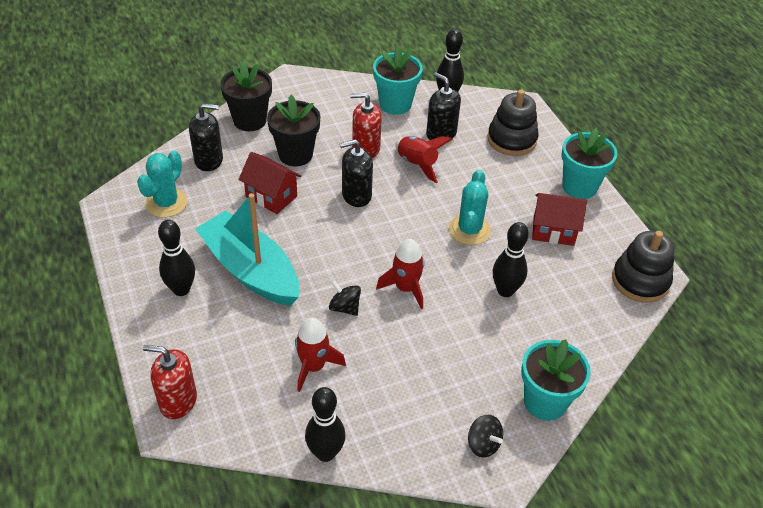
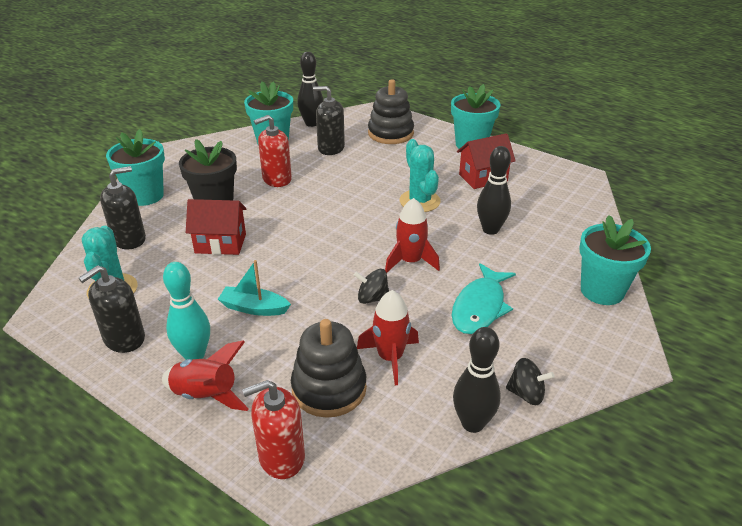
camera: 30 degrees left, 10 degrees down
black bowling pin [158,220,195,296] -> turquoise bowling pin [163,262,210,360]
turquoise boat [195,193,299,306] -> turquoise boat [218,260,291,316], size x0.47
black flower pot [220,61,272,131] -> turquoise flower pot [106,129,165,206]
black soap dispenser [340,139,373,207] -> black soap dispenser moved to [79,265,145,353]
red rocket [395,136,453,183] -> red rocket moved to [162,341,249,411]
black spinning top [468,415,503,458] -> black spinning top moved to [506,358,555,405]
black stacking toy [612,231,675,303] -> black stacking toy moved to [291,319,367,418]
none -> turquoise fish [452,263,516,334]

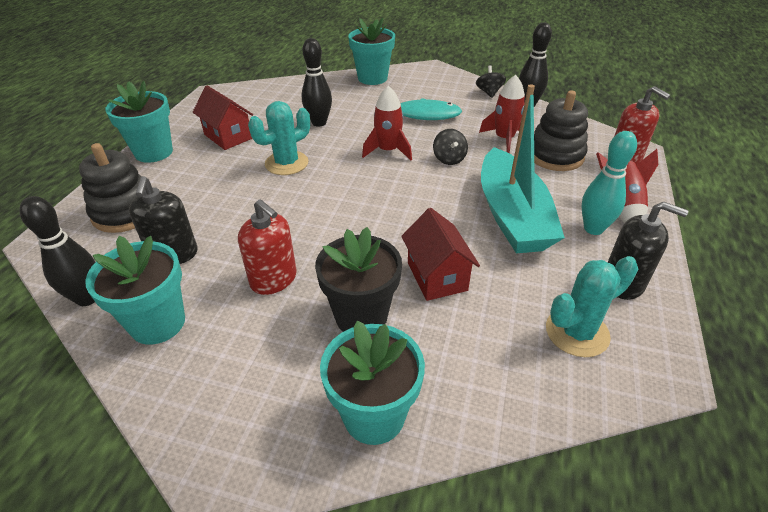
camera: 110 degrees left, 5 degrees up
black soap dispenser [100,166,146,249] -> none
turquoise boat [218,260,291,316] -> turquoise boat [481,84,565,253], size x2.13

